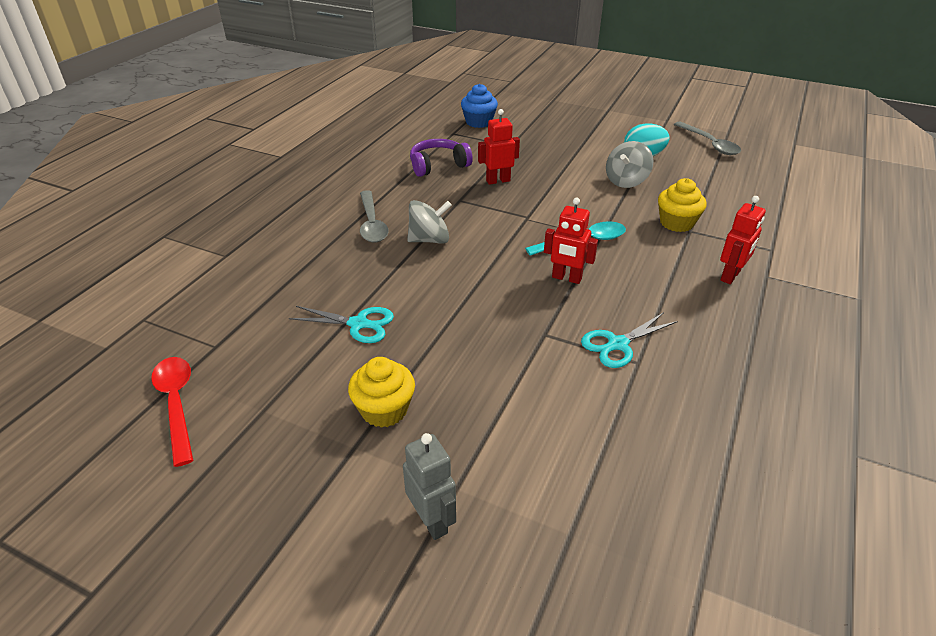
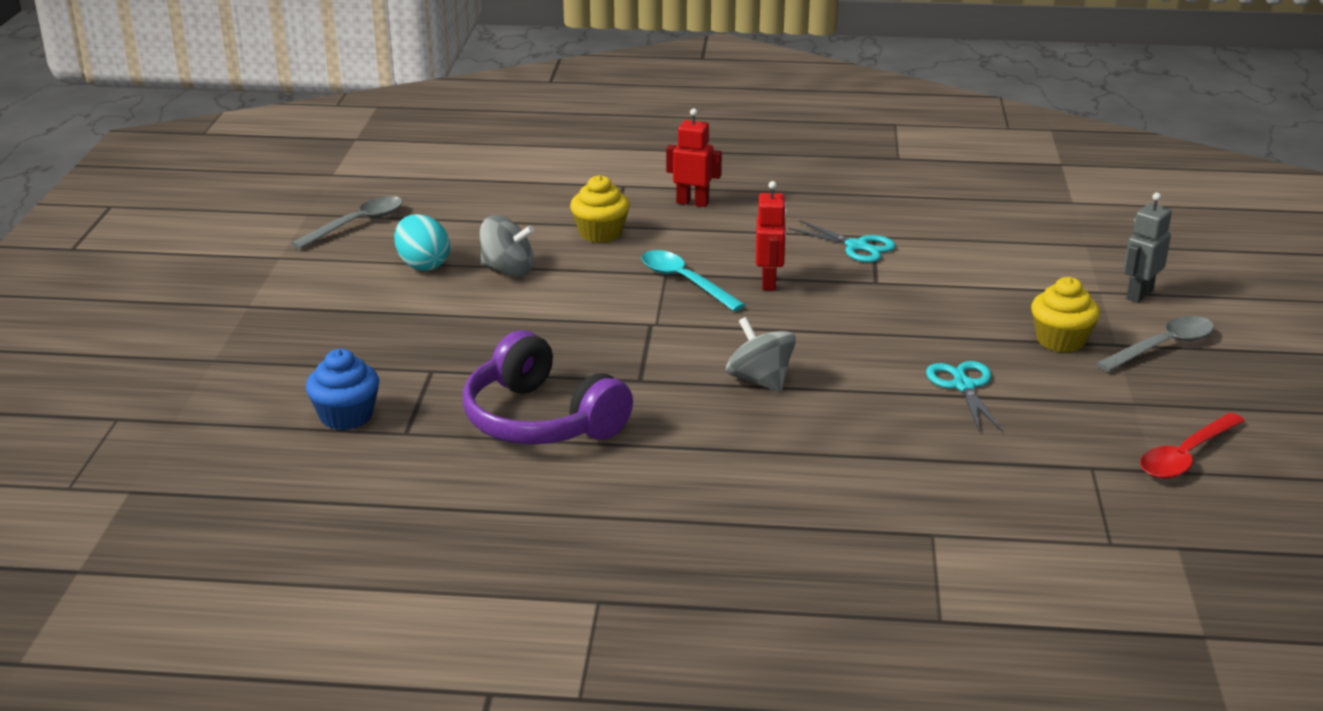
camera: 110 degrees left, 10 degrees down
grey spoon [360,190,389,242] -> grey spoon moved to [1096,316,1214,372]
purple headphones [410,139,473,177] -> purple headphones [463,330,633,445], size x1.51
red robot [478,109,520,185] -> none

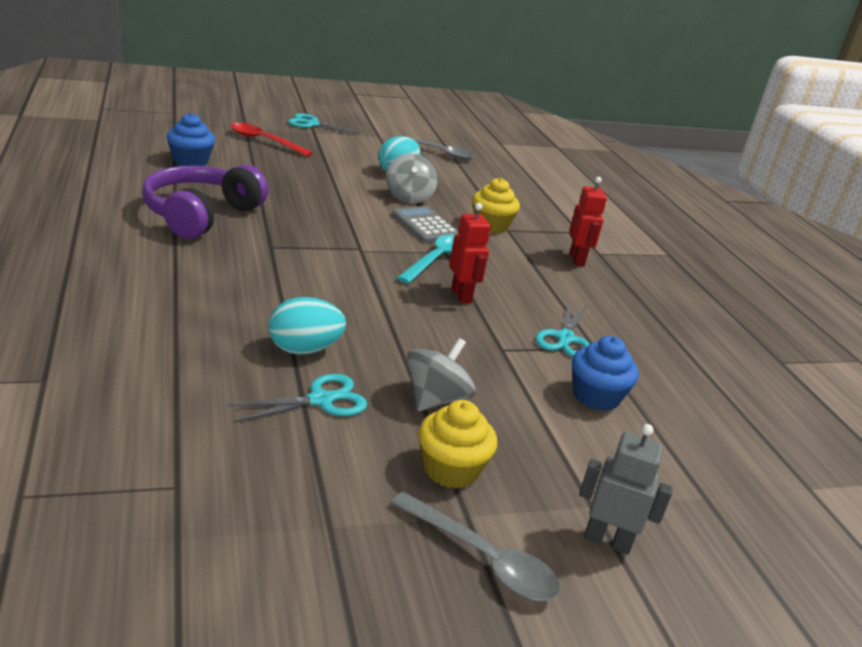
camera: 65 degrees right, 0 degrees up
grey spinning top [726,317,796,392] -> grey spinning top moved to [407,338,476,411]
red robot [756,181,787,291] -> red robot turned 90 degrees counterclockwise [449,203,491,304]
red spoon [1140,412,1245,479] -> red spoon moved to [231,123,313,157]
none -> turquoise egg [268,297,346,355]
none -> turquoise scissors [288,113,362,135]
none -> grey calculator [392,206,458,243]
none -> blue cupcake [572,336,639,411]

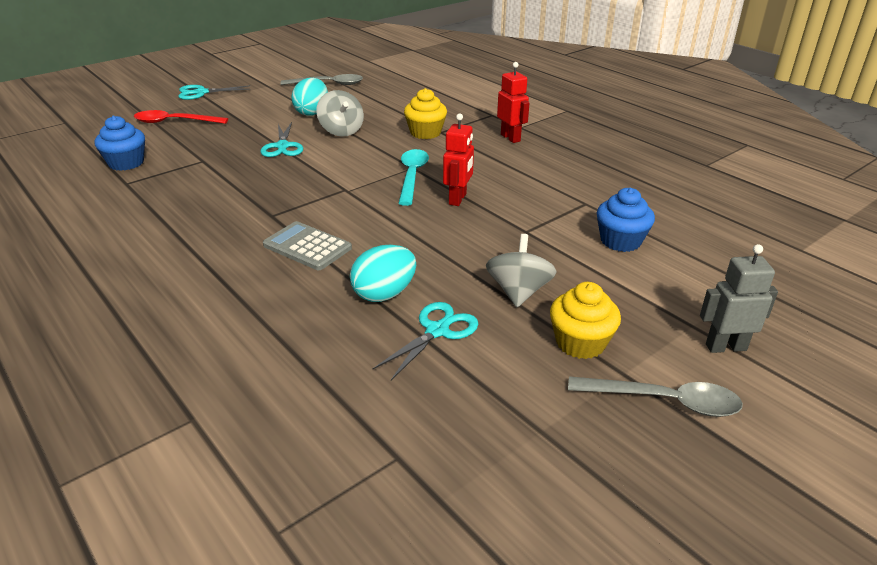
camera: 20 degrees left, 5 degrees up
purple headphones [142,164,268,239] -> none
grey calculator [392,206,458,243] -> grey calculator moved to [263,221,352,270]
red robot [449,203,491,304] -> red robot turned 60 degrees clockwise [443,113,474,206]
turquoise scissors [535,304,589,357] -> turquoise scissors moved to [260,122,303,157]

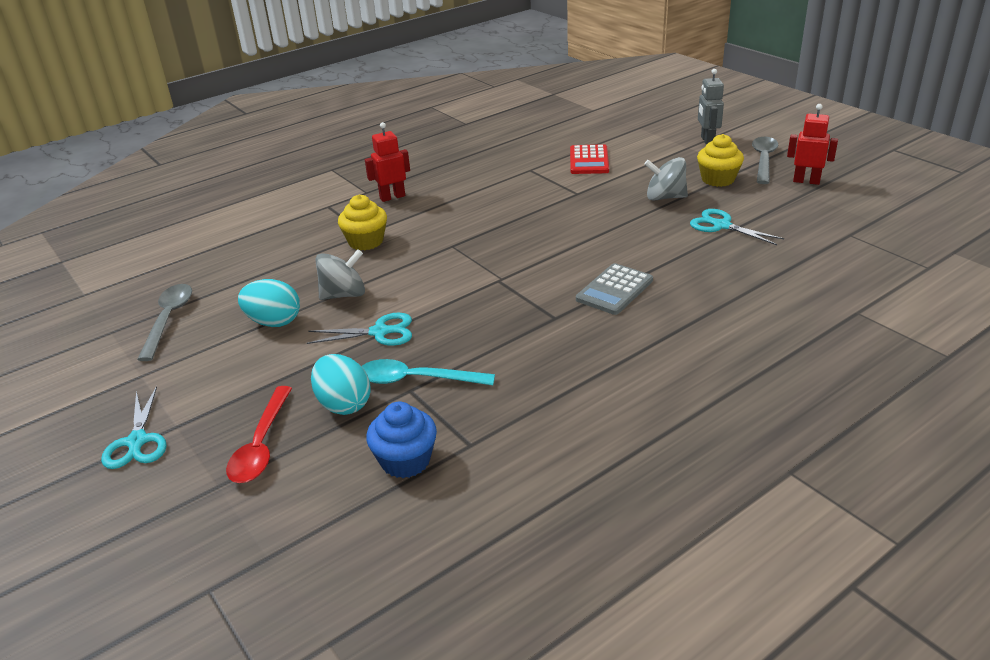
camera: 85 degrees left, 0 degrees up
turquoise egg [350,245,416,302] -> turquoise egg moved to [311,354,371,415]
turquoise spoon [398,149,429,206] -> turquoise spoon moved to [362,359,495,385]
red robot [443,113,474,206] -> red robot moved to [787,104,838,185]
blue cupcake [597,188,655,252] -> red calculator [570,144,609,174]

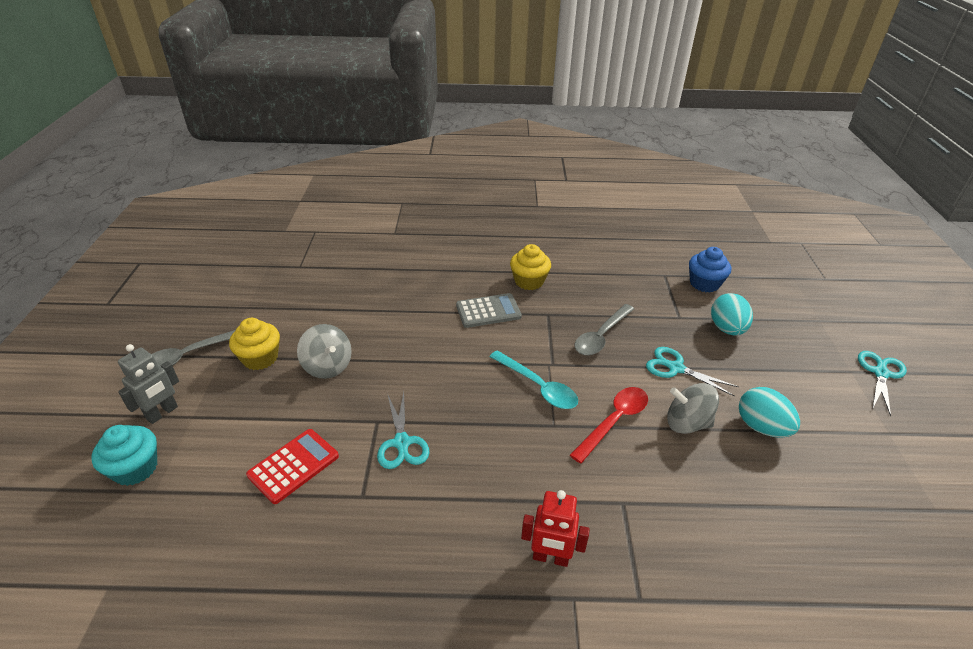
camera: 145 degrees left, 5 degrees up
grey spoon [137,284,192,361] -> grey spoon moved to [574,304,634,355]
red spoon [226,386,292,483] -> red spoon moved to [570,387,648,463]
yellow cupcake [338,195,387,250] -> yellow cupcake moved to [510,244,551,290]
turquoise spoon [362,359,495,385] -> turquoise spoon moved to [489,350,578,409]
turquoise scissors [690,209,784,245] -> turquoise scissors moved to [377,392,429,469]
red robot [787,104,838,185] -> none
none -> turquoise cupcake [92,425,157,486]

